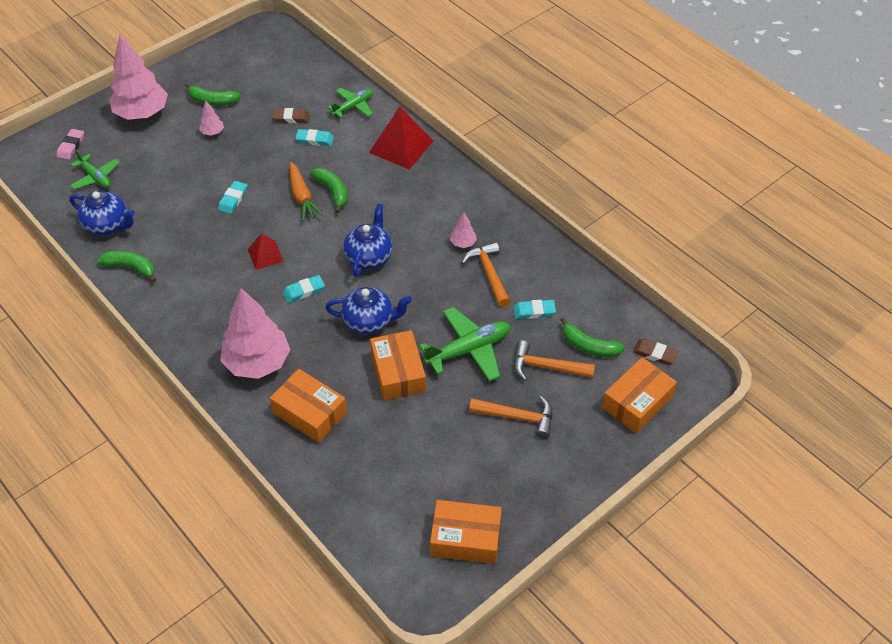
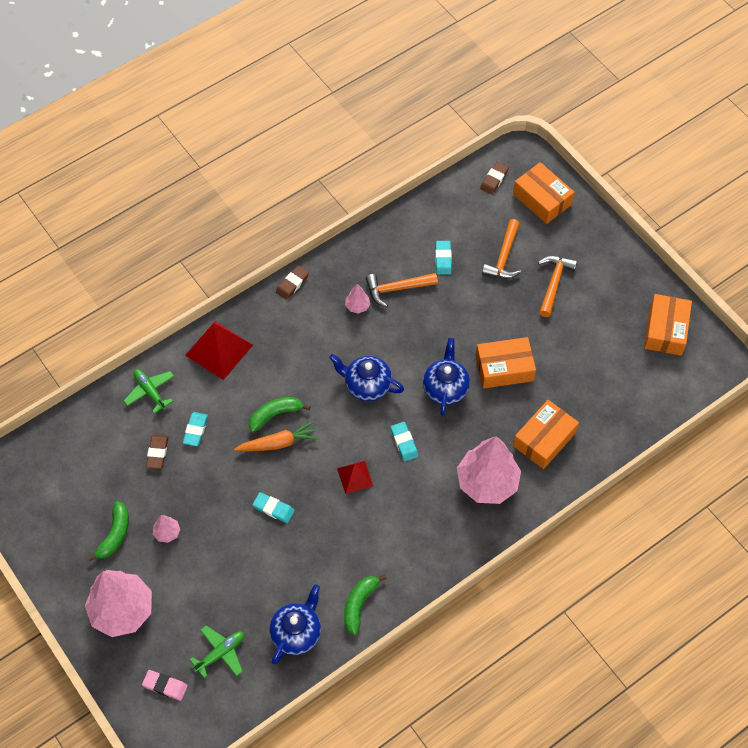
camera: 85 degrees left, 10 degrees up
green plane [419,307,510,382] -> none
green banana [560,317,625,357] -> none
none -> brown eraser [276,265,309,300]

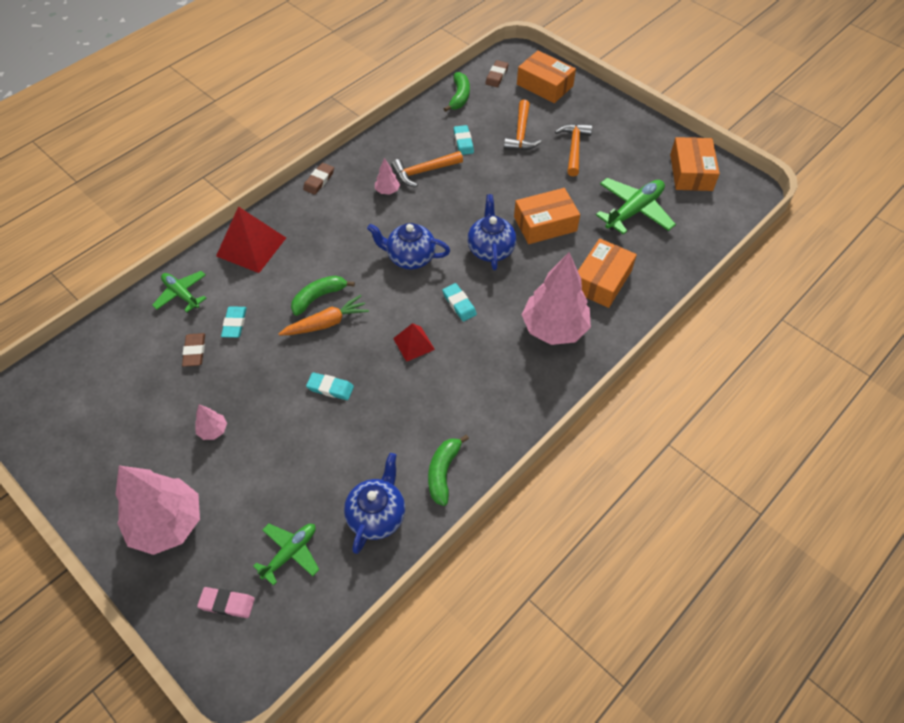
camera: 10 degrees left, 5 degrees down
green banana [87,501,129,562] -> green banana moved to [444,72,470,112]
none -> green plane [596,178,676,235]

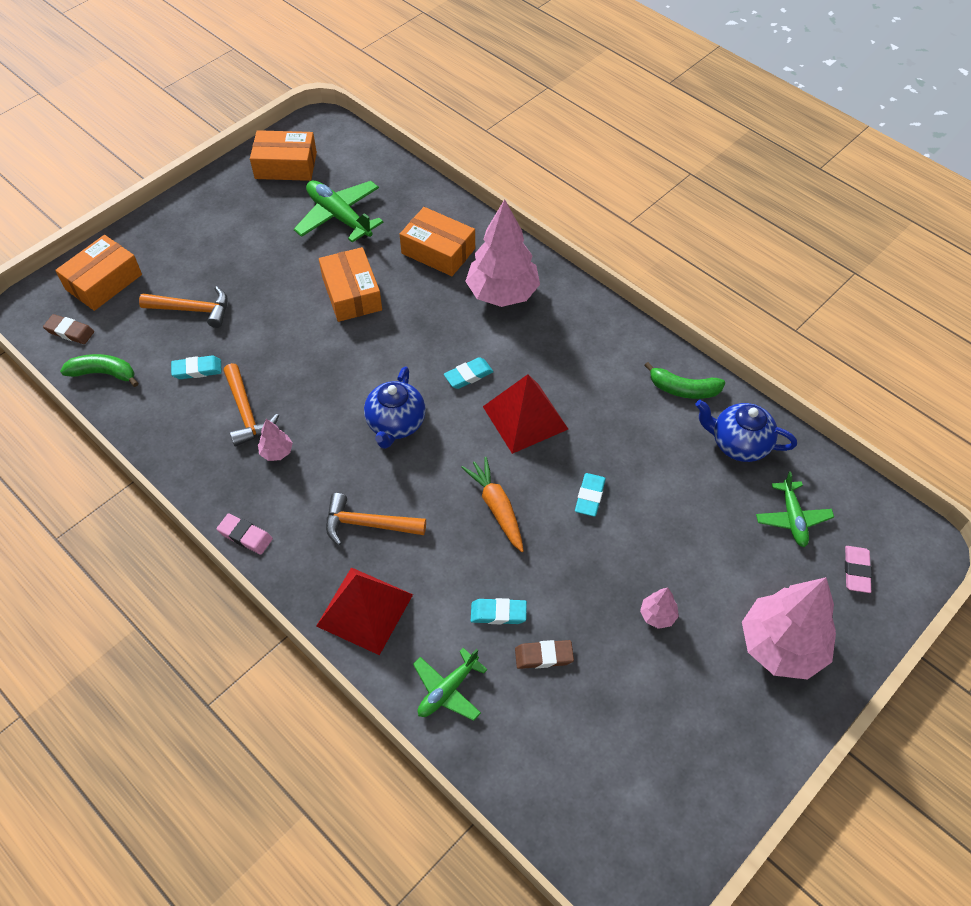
camera: 90 degrees left, 0 degrees up
green plane [253,524,319,586] -> green plane turned 135 degrees counterclockwise [756,471,834,547]
green banana [291,276,355,316] -> none
brown eraser [303,163,334,195] -> pink eraser [217,513,273,555]
red pyramid [393,323,435,362] -> red pyramid [483,374,568,454], size x1.75
blue teapot [467,194,516,270] -> none
orange hammer [555,124,592,176] -> orange hammer moved to [326,493,426,545]

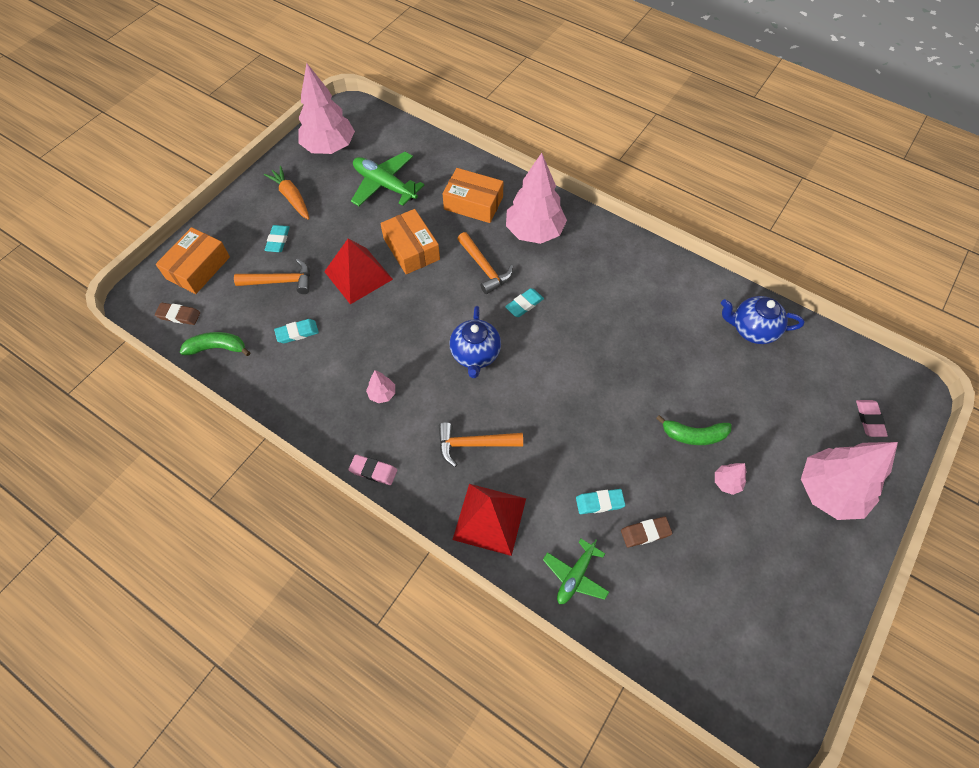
camera: 10 degrees left, 5 degrees up
orange hammer [223,363,279,446] -> orange hammer moved to [458,232,513,294]
orange box [250,130,317,181] -> pink tree [298,63,355,154]
orange carrot [461,457,524,552] -> orange carrot moved to [264,166,309,220]
red pyramid [483,374,568,454] -> red pyramid moved to [324,239,393,304]
turquoise eraser [575,473,606,517] -> turquoise eraser moved to [265,225,290,252]
green banana [644,362,725,399] -> green banana moved to [656,415,731,445]
green plane [756,471,834,547] -> none

